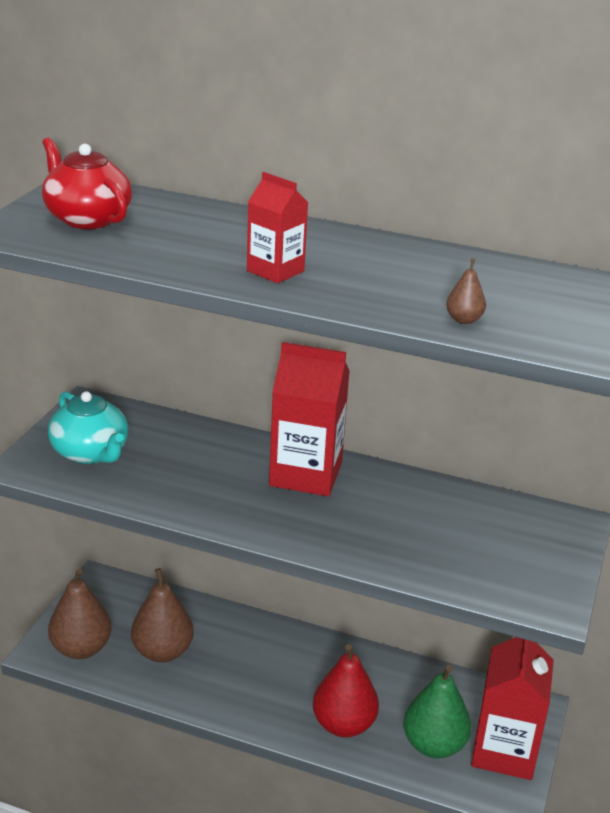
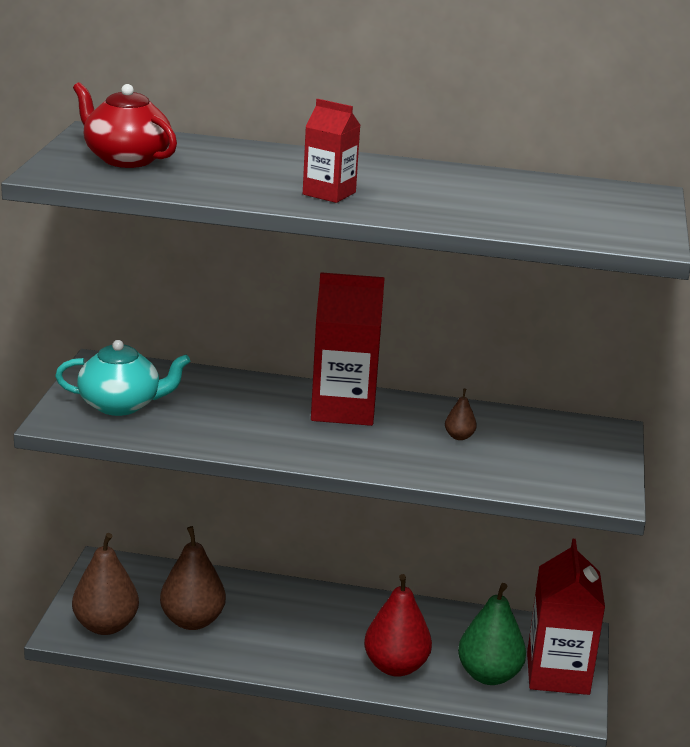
camera: 10 degrees left, 5 degrees down
turquoise teapot [48,391,128,464] -> turquoise teapot turned 45 degrees counterclockwise [55,340,190,416]
brown pear [446,258,486,324] -> brown pear moved to [445,388,477,440]

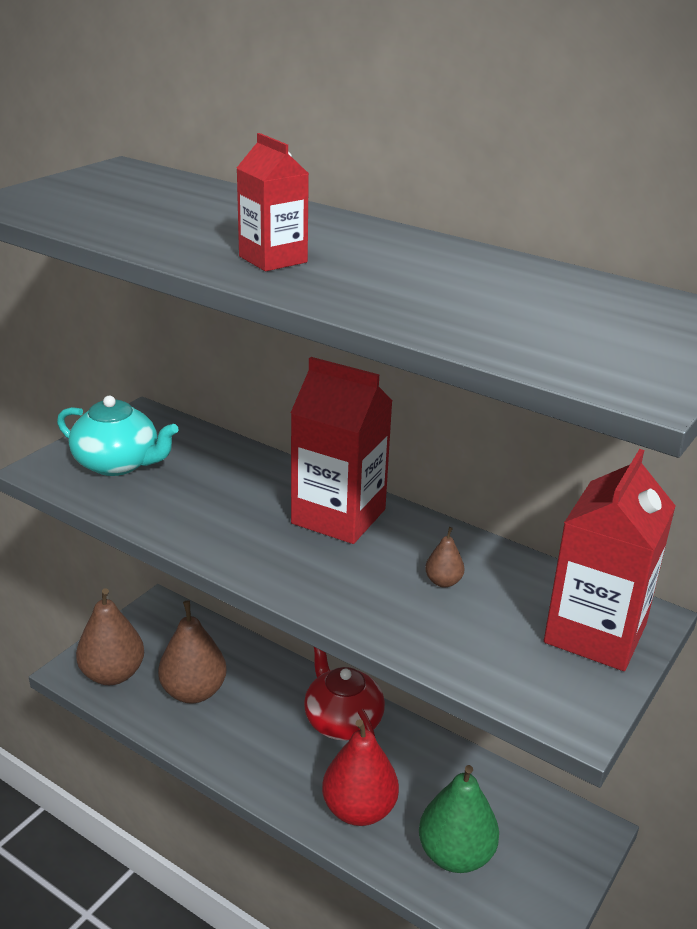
camera: 25 degrees right, 5 degrees up
red teapot [73,82,177,168] -> red teapot moved to [304,647,385,741]
red carton [527,539,605,695] -> red carton moved to [544,449,676,671]

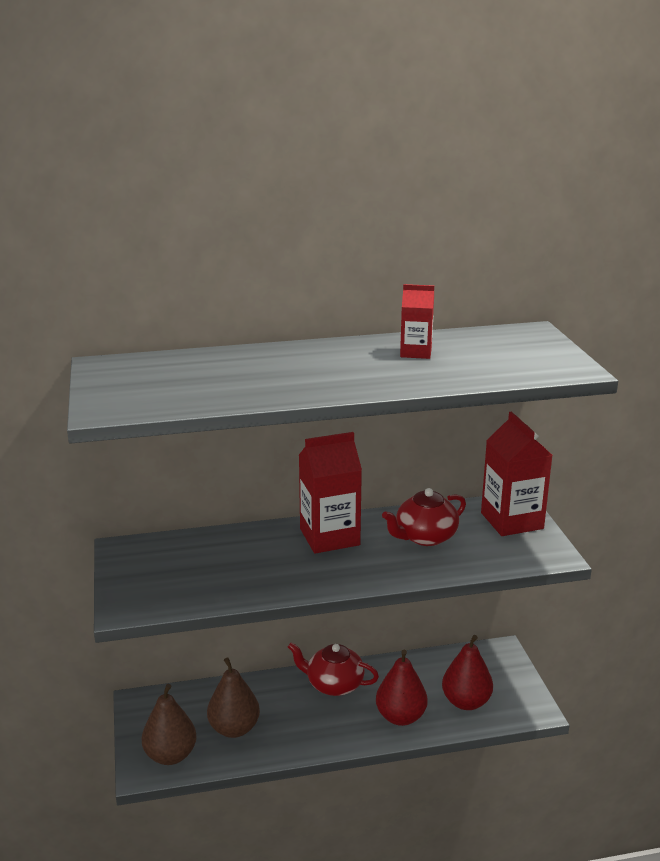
camera: 45 degrees left, 5 degrees down
turquoise teapot [57,396,179,476] -> none
red carton [237,133,309,271] -> red carton moved to [400,284,434,359]
green pear [419,765,499,873] -> red pear [442,635,493,710]
brown pear [425,527,464,587] -> red teapot [382,488,466,546]

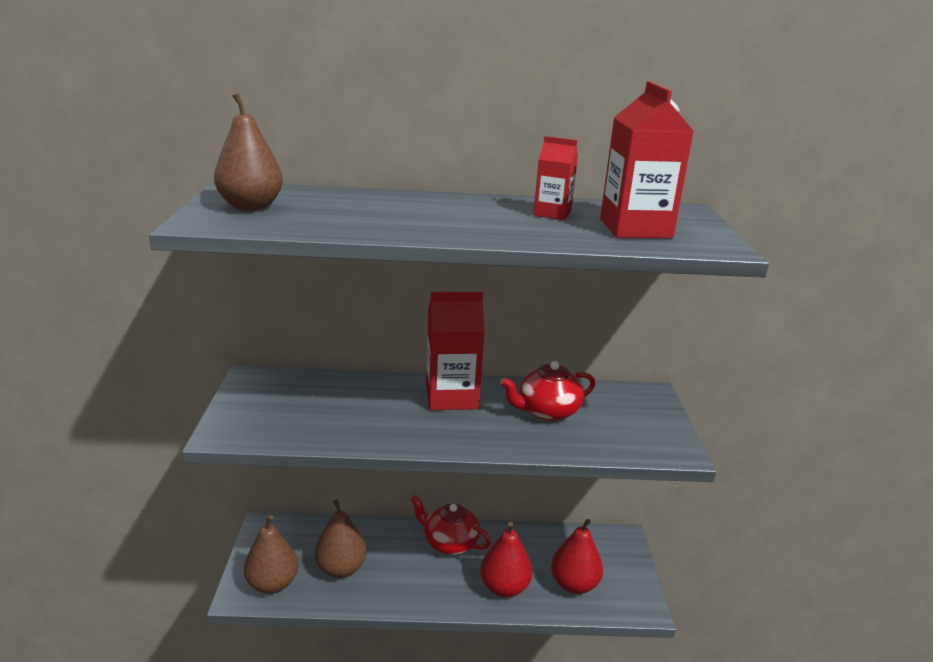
camera: 10 degrees right, 0 degrees up
red carton [481,411,552,536] -> red carton moved to [600,81,694,238]
none -> brown pear [214,93,283,211]

